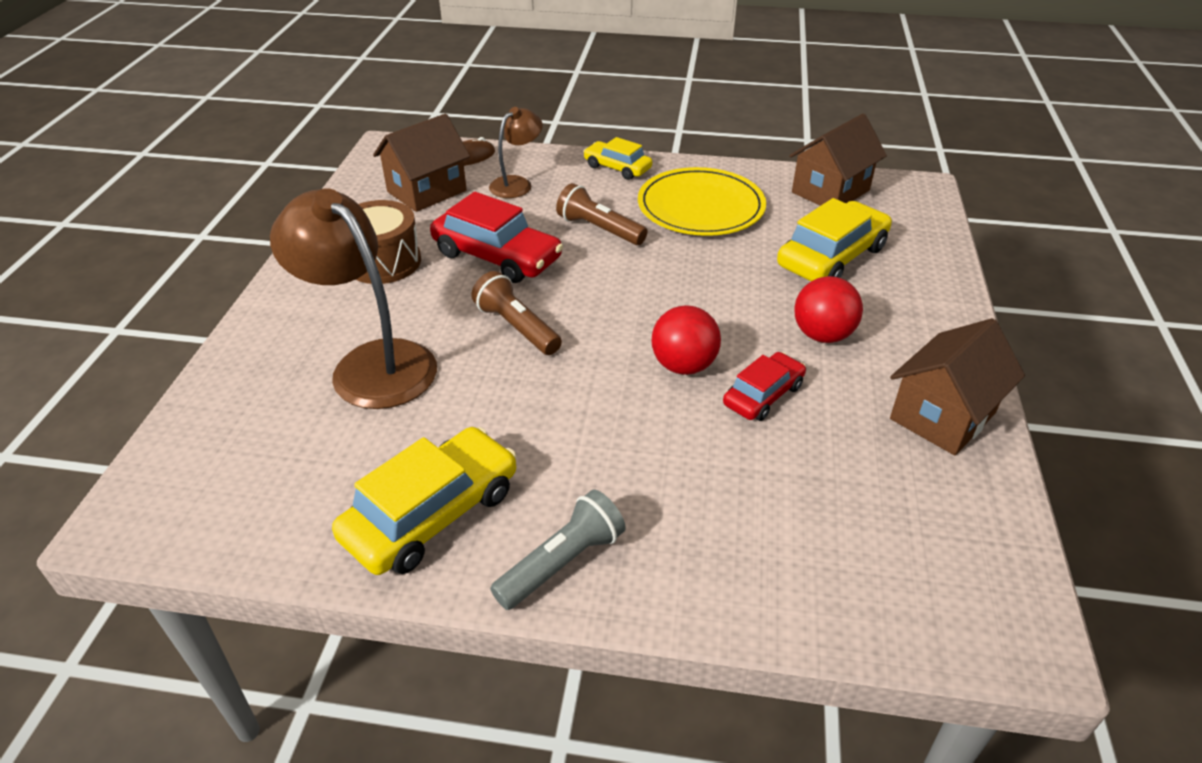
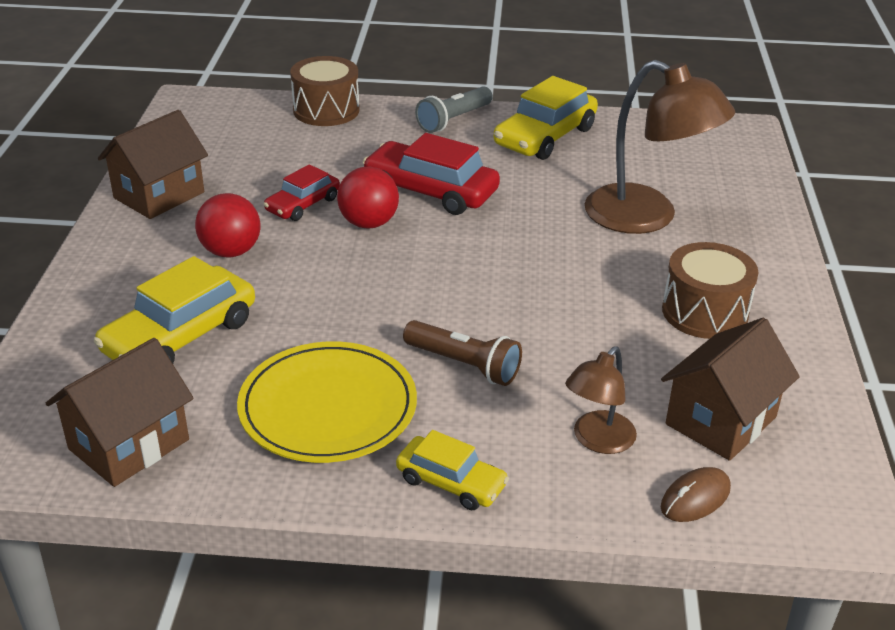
camera: 175 degrees right, 5 degrees down
red car [430,192,563,283] -> red car moved to [362,133,500,215]
brown flashlight [471,271,562,355] -> none
none -> brown drum [290,56,360,126]

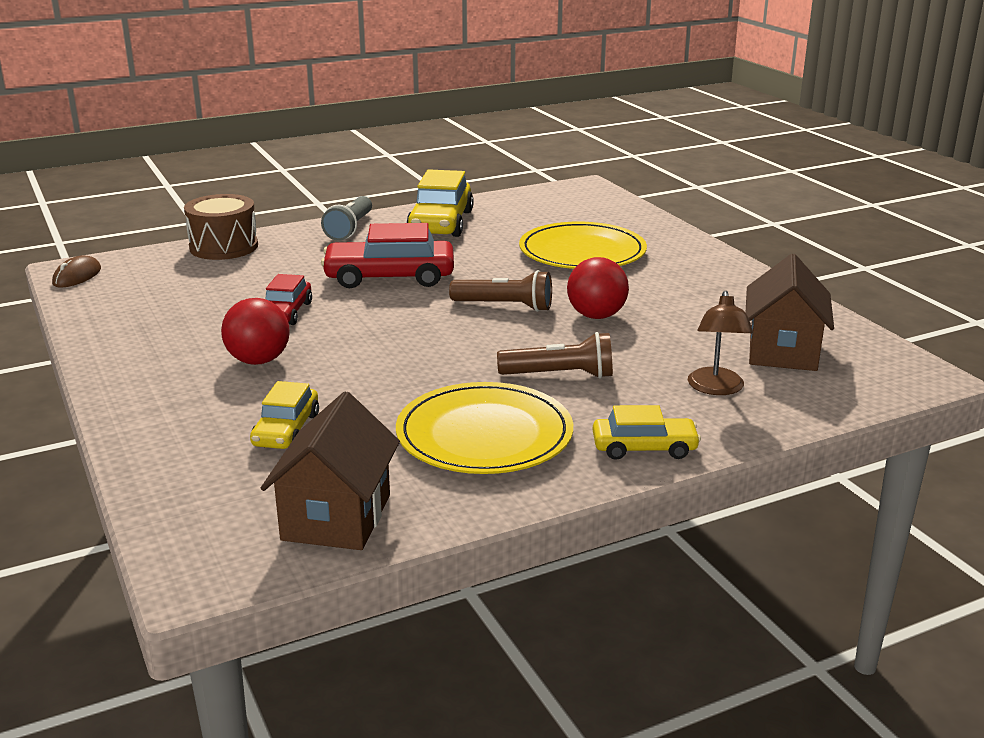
camera: 30 degrees left, 10 degrees down
yellow car [93,256,255,364] -> yellow car [250,381,319,449], size x0.59
brown house [98,110,208,219] -> none
red ball [337,166,399,229] -> red ball moved to [567,257,629,319]
brown lamp [585,60,735,234] -> yellow plate [519,222,647,269]
brown mouse [661,467,731,522] -> brown mouse moved to [52,255,101,288]
brown drum [662,242,759,339] -> none
none -> brown flashlight [449,270,552,312]

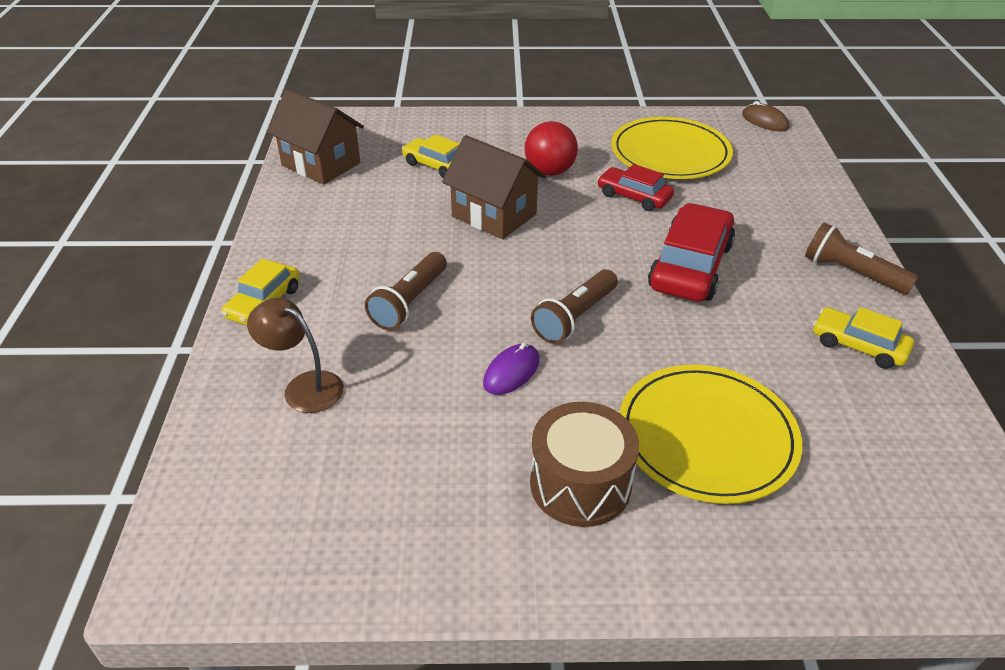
camera: 115 degrees right, 15 degrees up
brown drum [184,194,258,260] -> brown drum moved to [530,402,639,527]
grey flashlight [321,196,372,241] -> brown flashlight [805,222,918,295]
yellow plate [396,382,573,474] -> yellow plate moved to [611,117,733,179]
yellow car [406,169,474,237] -> yellow car [813,307,914,369], size x0.59
red ball [567,257,629,319] -> purple mouse [483,342,539,395]
brown house [745,254,834,371] -> brown house moved to [442,135,546,239]

